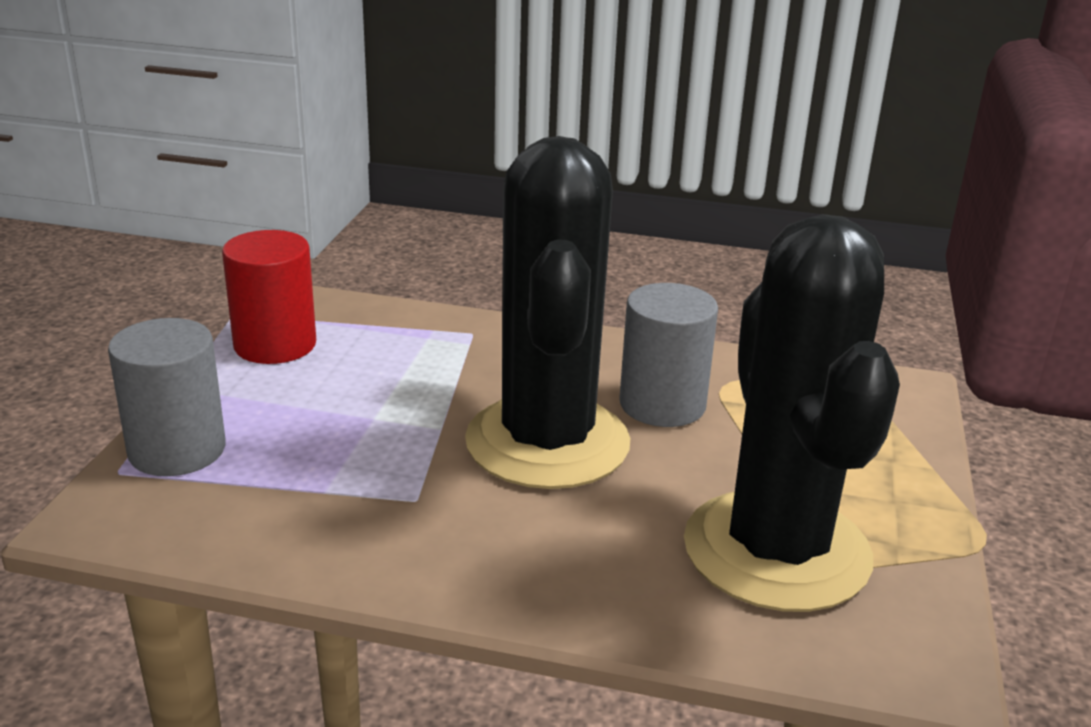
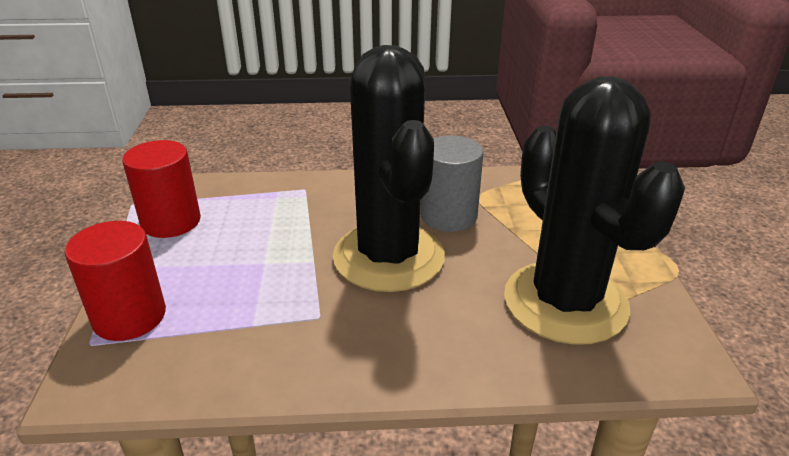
camera: 15 degrees left, 5 degrees up
grey cylinder [108,318,226,476] -> red cylinder [65,221,166,341]

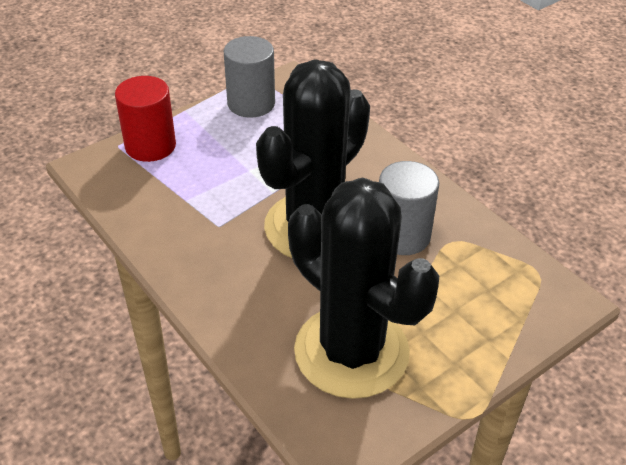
camera: 55 degrees right, 10 degrees up
red cylinder [122,140,201,238] -> grey cylinder [224,36,275,118]
black cactus [504,76,685,345] -> black cactus turned 75 degrees counterclockwise [288,177,439,399]

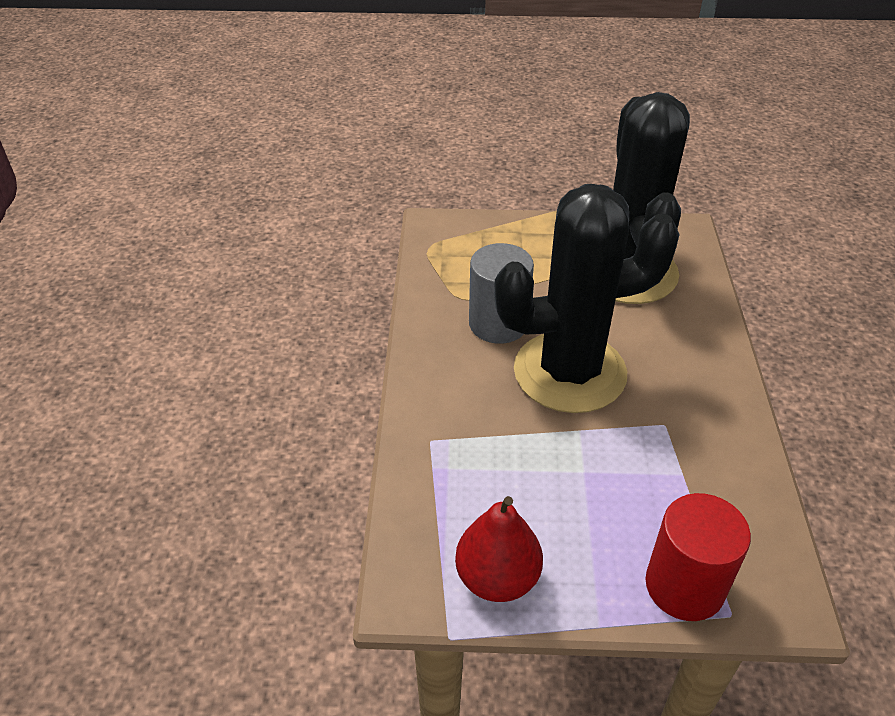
camera: 140 degrees left, 0 degrees up
grey cylinder [224,36,275,118] -> red pear [455,496,543,602]

